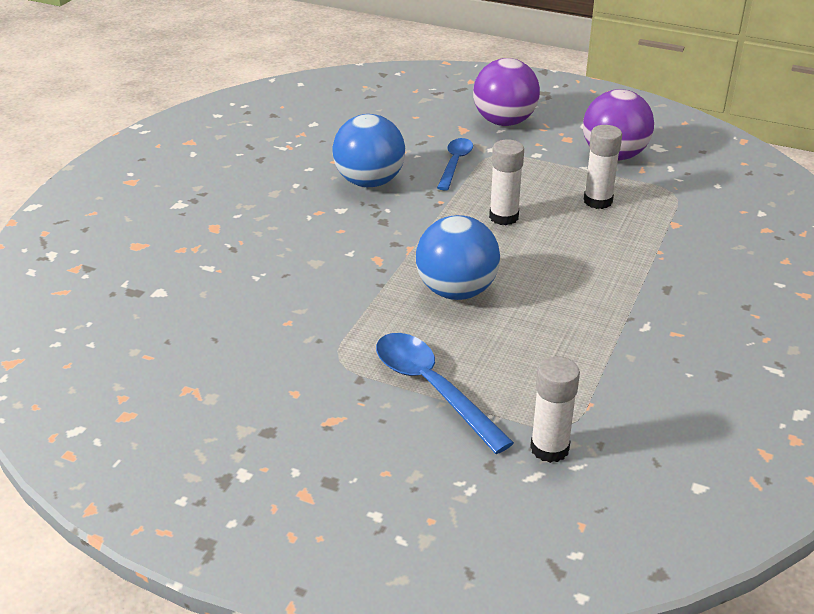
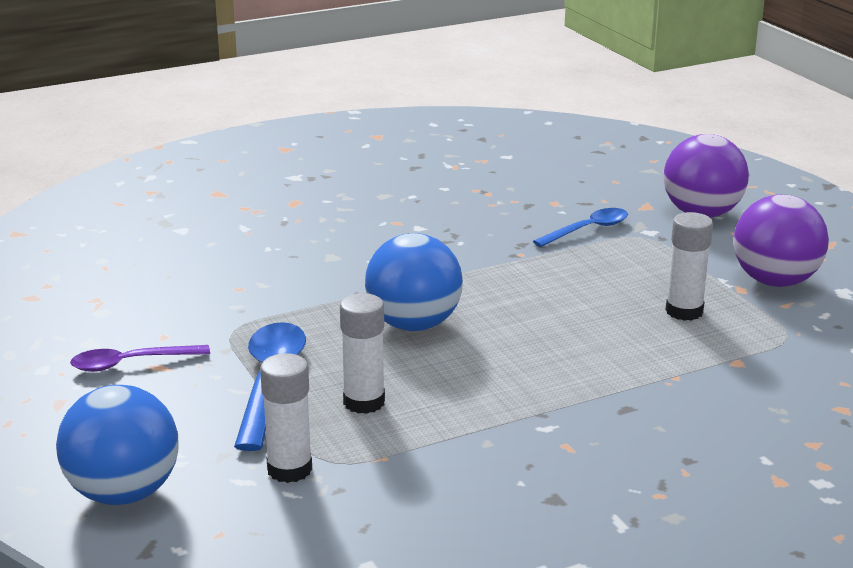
camera: 40 degrees right, 10 degrees down
blue ball [333,114,405,187] -> blue ball moved to [56,385,179,505]
white glue stick [489,139,524,225] -> white glue stick moved to [340,293,385,414]
none -> purple spoon [70,345,210,372]

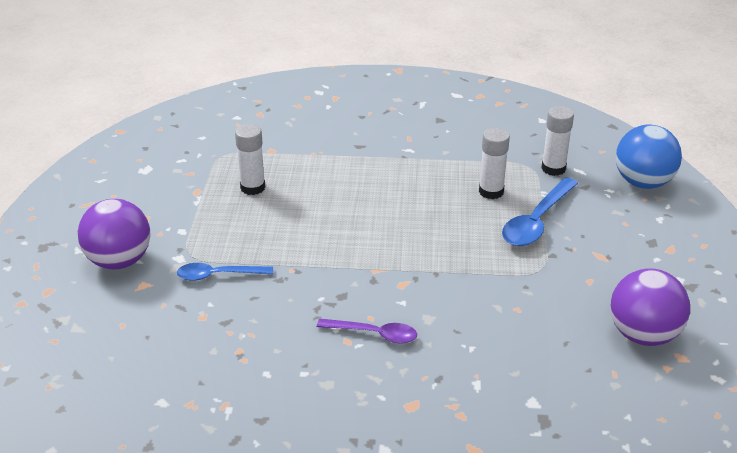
camera: 150 degrees left, 10 degrees up
purple spoon [70,345,210,372] -> purple spoon moved to [317,319,417,344]
blue ball [365,233,463,331] -> none
purple ball [734,194,829,287] -> purple ball moved to [610,268,690,346]

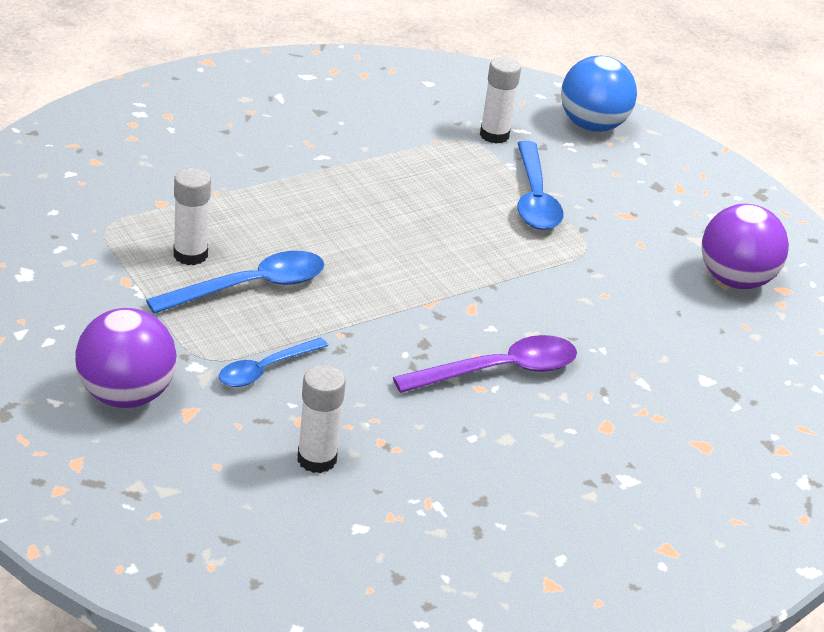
camera: 40 degrees left, 0 degrees up
purple spoon [317,319,417,344] -> purple spoon [393,335,577,393], size x1.54
white glue stick [479,128,510,199] -> white glue stick moved to [297,365,346,473]
none -> blue spoon [146,251,324,314]

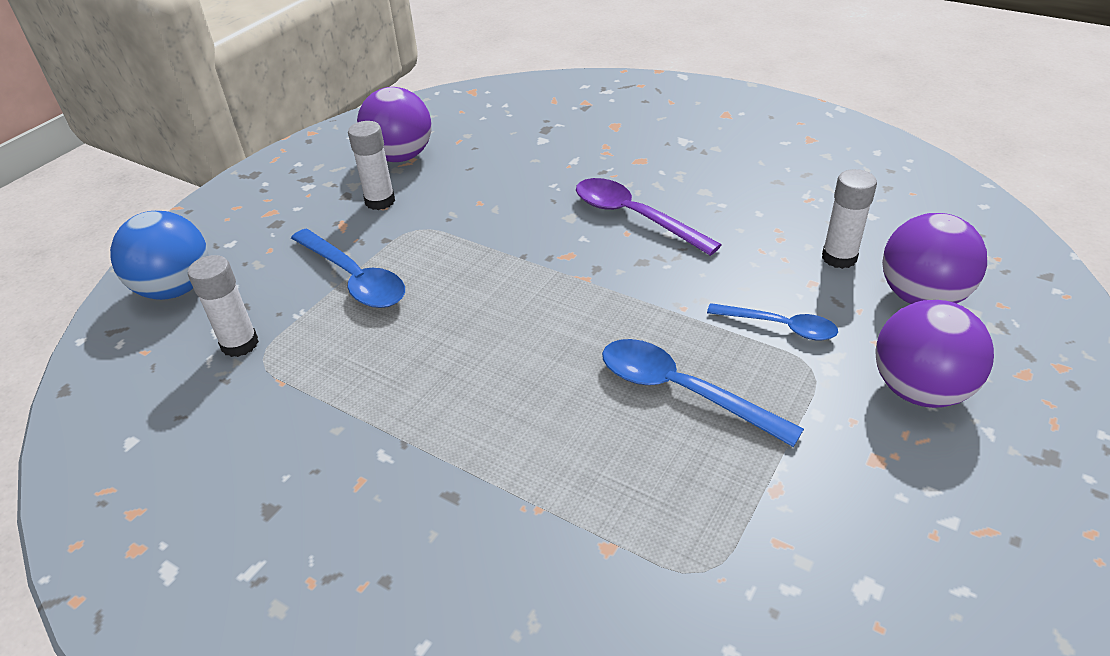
camera: 110 degrees left, 5 degrees up
white glue stick [173,168,211,265] -> white glue stick moved to [348,121,395,210]
blue spoon [517,140,563,230] -> blue spoon turned 75 degrees clockwise [291,228,405,308]
none -> purple ball [882,213,987,304]

